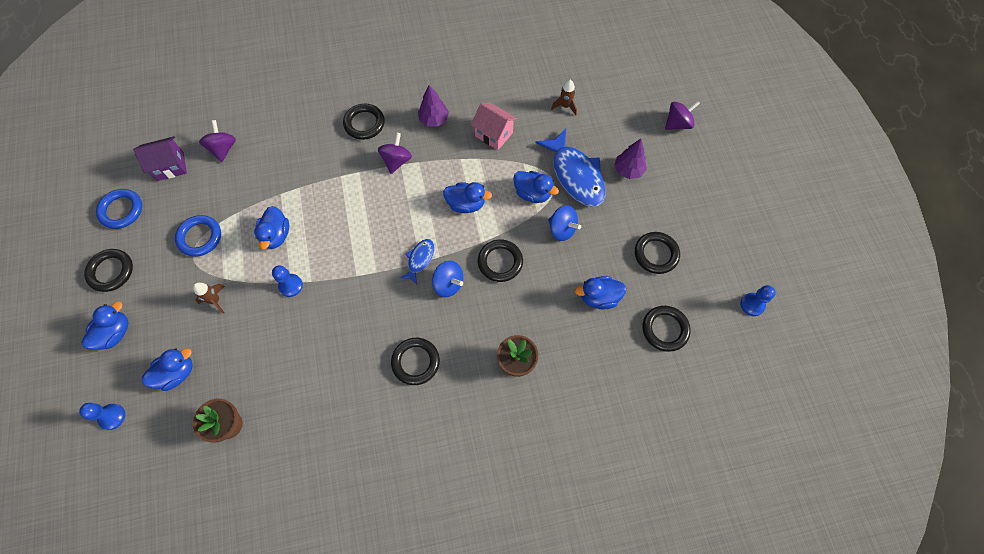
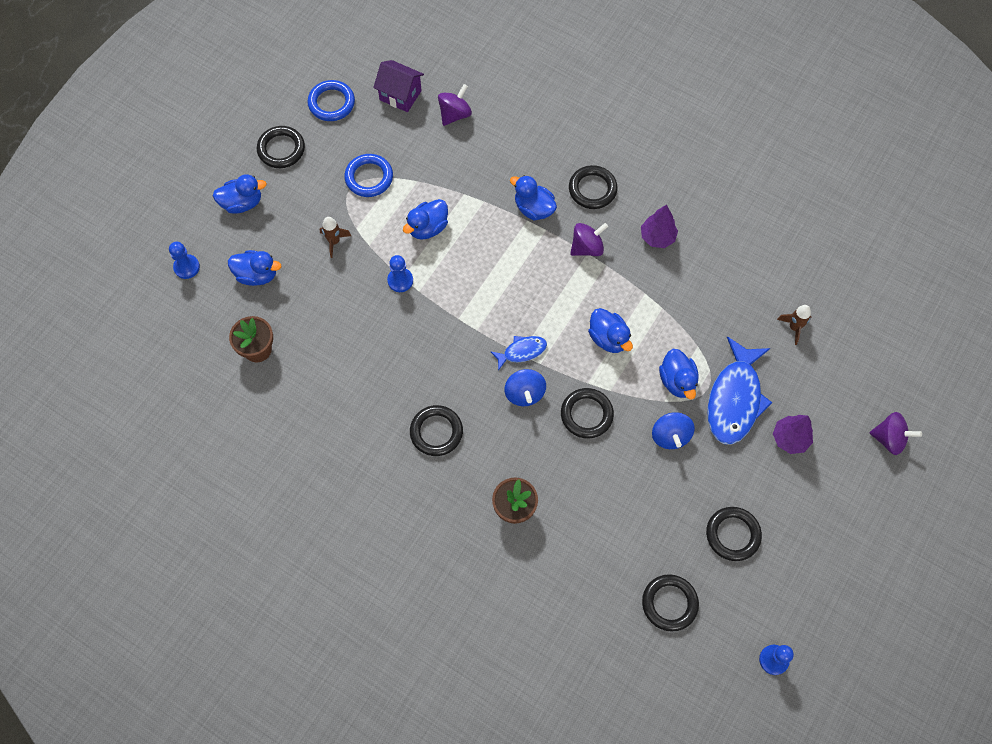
camera: 45 degrees right, 0 degrees up
pink house [471,103,517,150] -> none
blue duck [575,276,626,309] -> blue duck moved to [510,175,557,221]

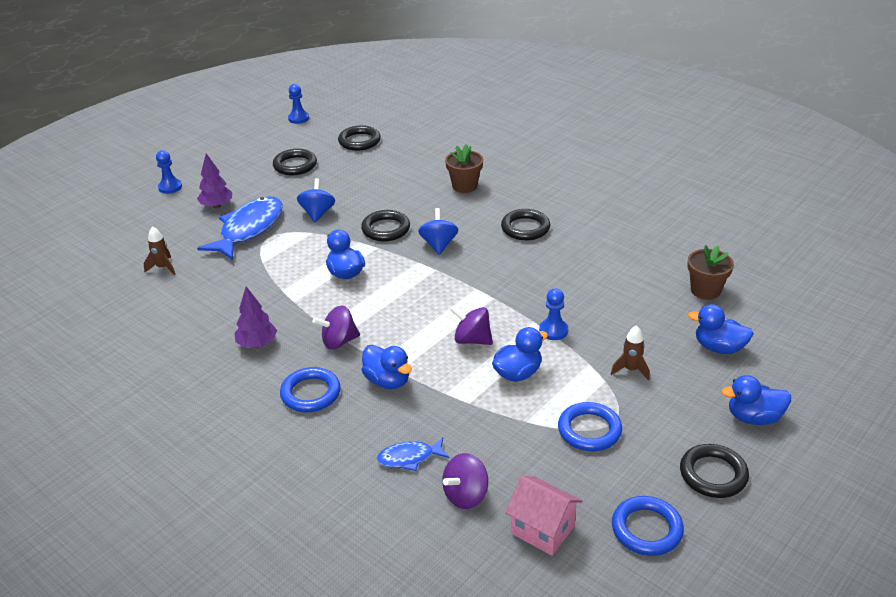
camera: 170 degrees left, 30 degrees down
blue pawn [169,242,200,279] -> blue pawn moved to [156,150,182,194]
purple house [373,60,424,112] -> pink house [505,476,582,556]
blue fish [490,336,547,371] -> blue fish moved to [377,438,449,471]
black ring [569,165,618,209] -> blue ring [280,367,341,412]
blue duck [659,349,699,399] -> none
purple spinning top [869,412,922,455] -> purple spinning top moved to [450,306,493,345]

